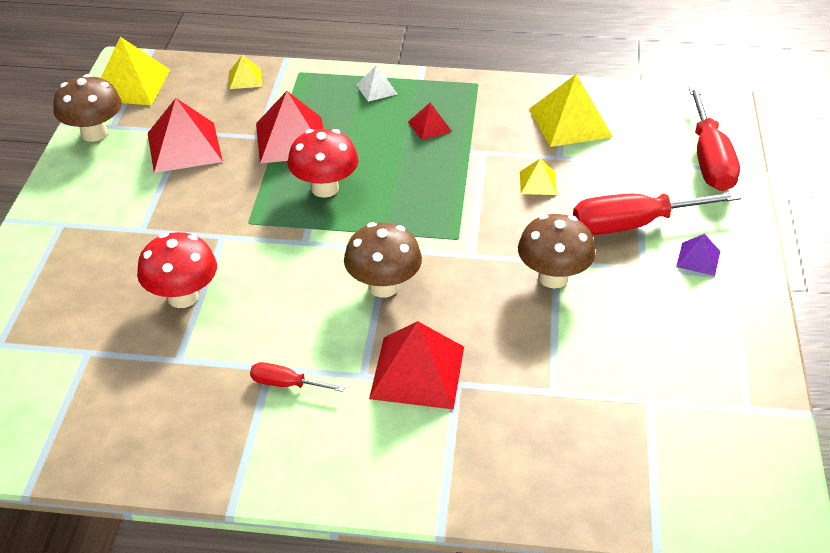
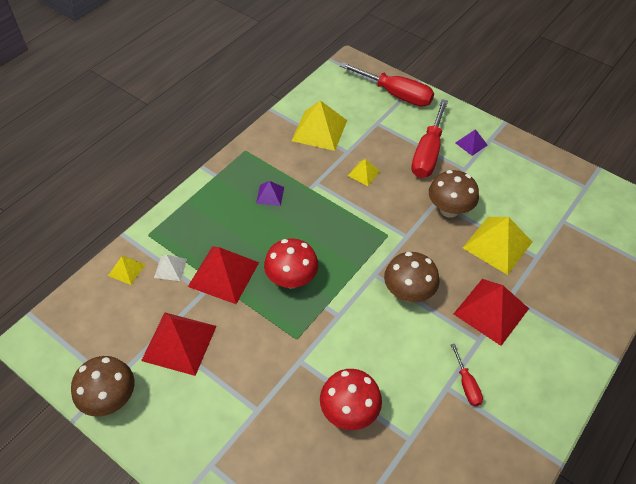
camera: 60 degrees left, 10 degrees up
yellow pyramid [101,37,170,105] -> yellow pyramid moved to [463,217,532,275]
red screwdriver [250,362,345,392] -> red screwdriver turned 60 degrees counterclockwise [451,344,483,406]
white pyramid [356,65,397,102] -> white pyramid moved to [154,255,187,281]
red pyramid [408,103,452,140] -> purple pyramid [256,181,284,206]

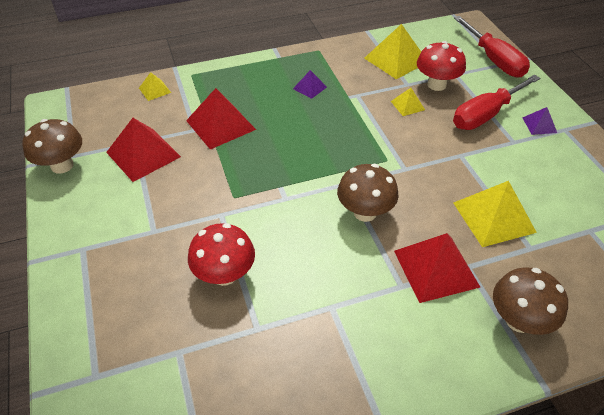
camera: 35 degrees right, 5 degrees down
white pyramid [154,255,187,281] -> none
red mushroom [264,238,318,288] -> red mushroom moved to [417,41,466,91]
brown mushroom [429,170,479,218] -> brown mushroom moved to [493,267,568,335]
red screwdriver [451,344,483,406] -> none

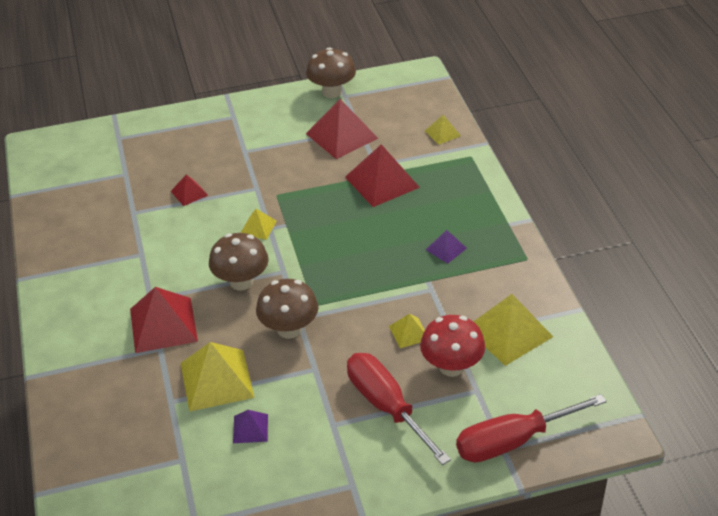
camera: 95 degrees right, 5 degrees down
red mushroom [188,223,255,286] -> red pyramid [171,175,208,206]
brown mushroom [493,267,568,335] -> brown mushroom moved to [256,279,318,339]
purple pyramid [522,107,557,135] -> purple pyramid moved to [233,410,268,443]
none -> yellow pyramid [241,209,277,240]

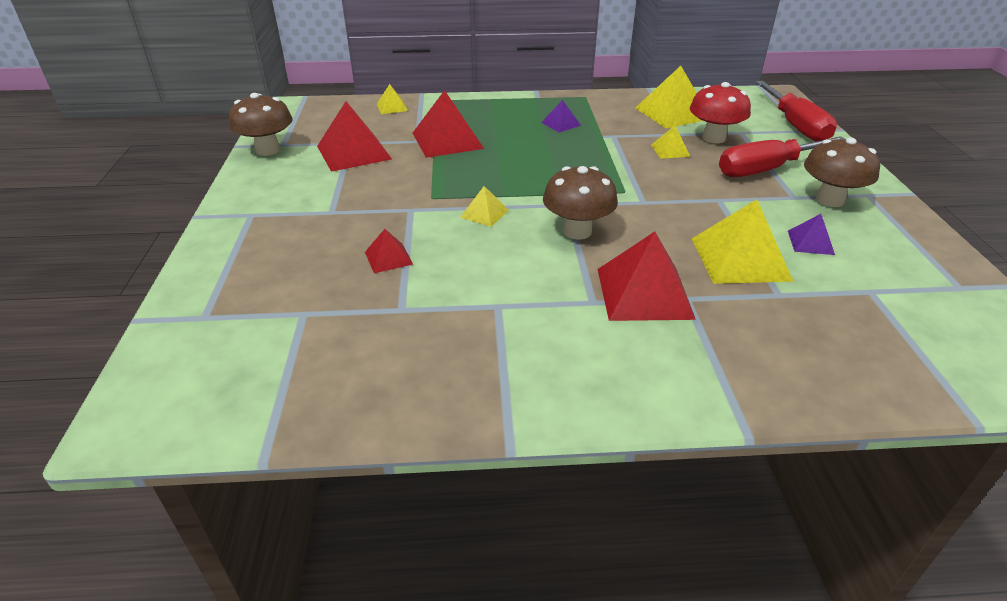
camera: 80 degrees left, 5 degrees down
brown mushroom [256,279,318,339] -> brown mushroom moved to [804,137,880,207]

